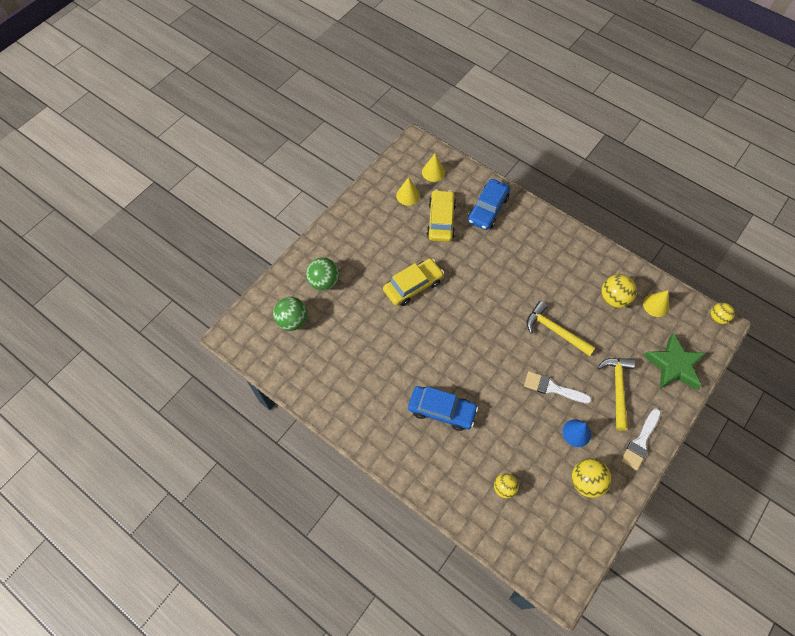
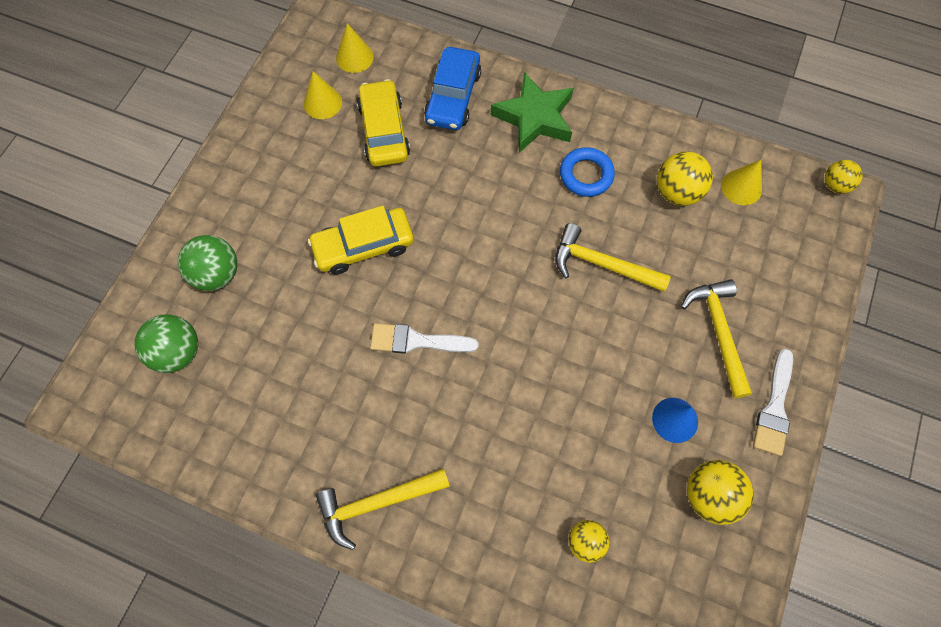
camera: 15 degrees left, 5 degrees up
yellow car [383,258,444,306] -> yellow car turned 150 degrees counterclockwise [308,206,414,274]
blue car [408,386,478,431] -> none
white brush [524,371,592,404] -> white brush moved to [370,323,478,354]
green star [643,333,706,390] -> green star moved to [491,72,573,153]
none -> yellow hammer [316,468,450,550]
none -> blue ring [560,147,615,197]

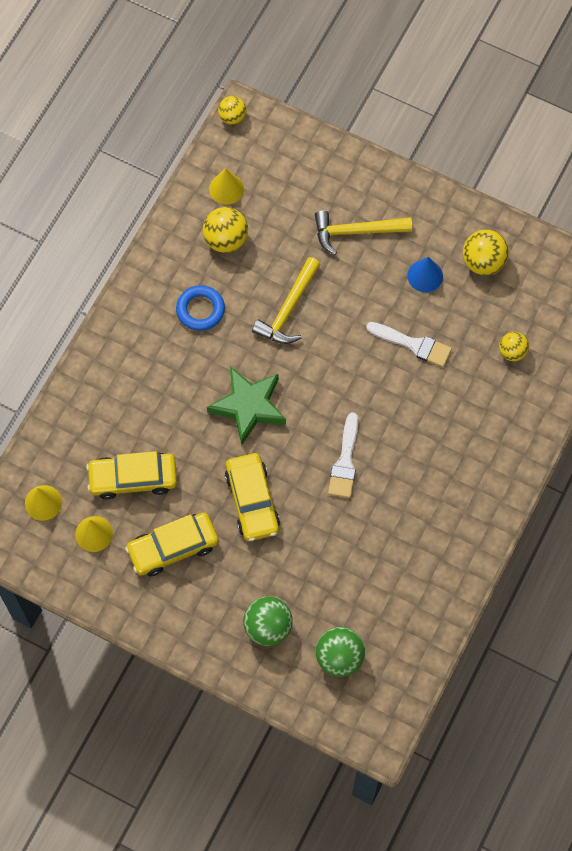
camera: 85 degrees left, 0 degrees up
yellow hammer [316,468,450,550] -> none
blue car [424,47,481,130] -> none
green star [491,72,573,153] -> green star moved to [207,367,286,445]
white brush [753,349,793,456] -> white brush moved to [366,322,452,367]
none -> yellow car [125,512,219,576]

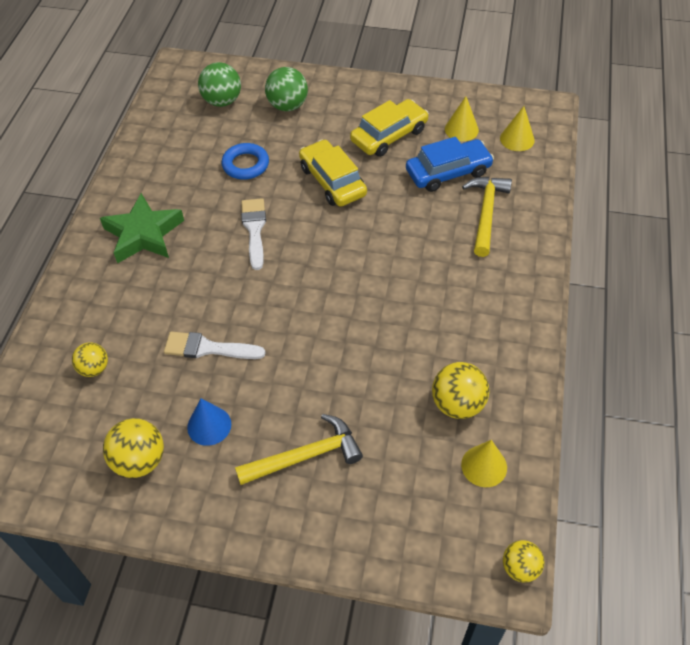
camera: 165 degrees right, 15 degrees down
yellow car [86,451,177,500] -> blue car [406,137,494,192]
blue ring [176,285,225,331] -> blue ring moved to [221,143,269,180]
green star [207,367,286,445] -> green star moved to [100,193,184,264]
yellow hammer [252,257,320,344] -> yellow hammer moved to [462,177,512,257]

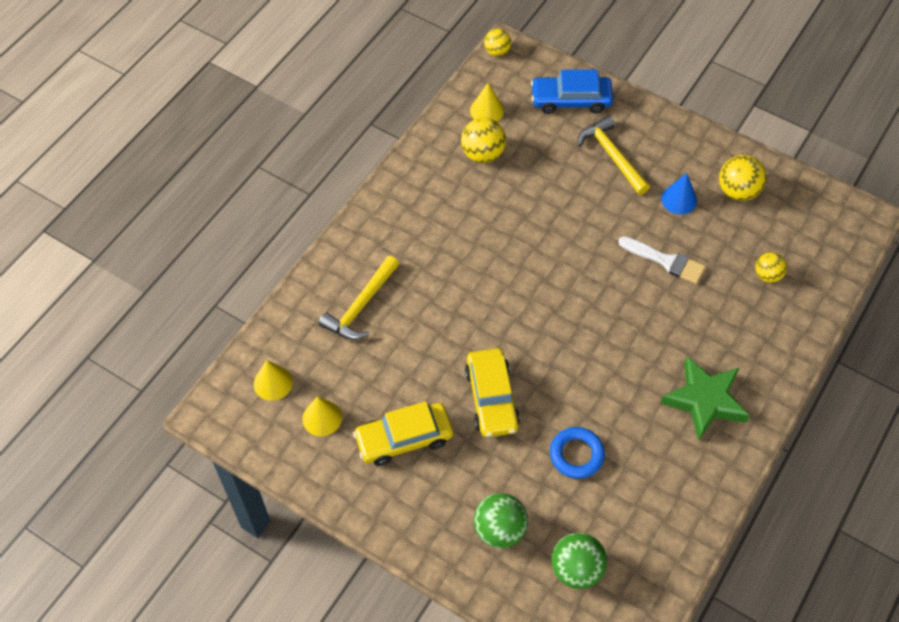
camera: 160 degrees left, 5 degrees up
yellow hammer [235,414,363,485] -> yellow hammer turned 60 degrees clockwise [578,115,650,195]
white brush [241,198,266,270] -> none
blue car [406,137,494,192] -> blue car moved to [531,69,613,114]

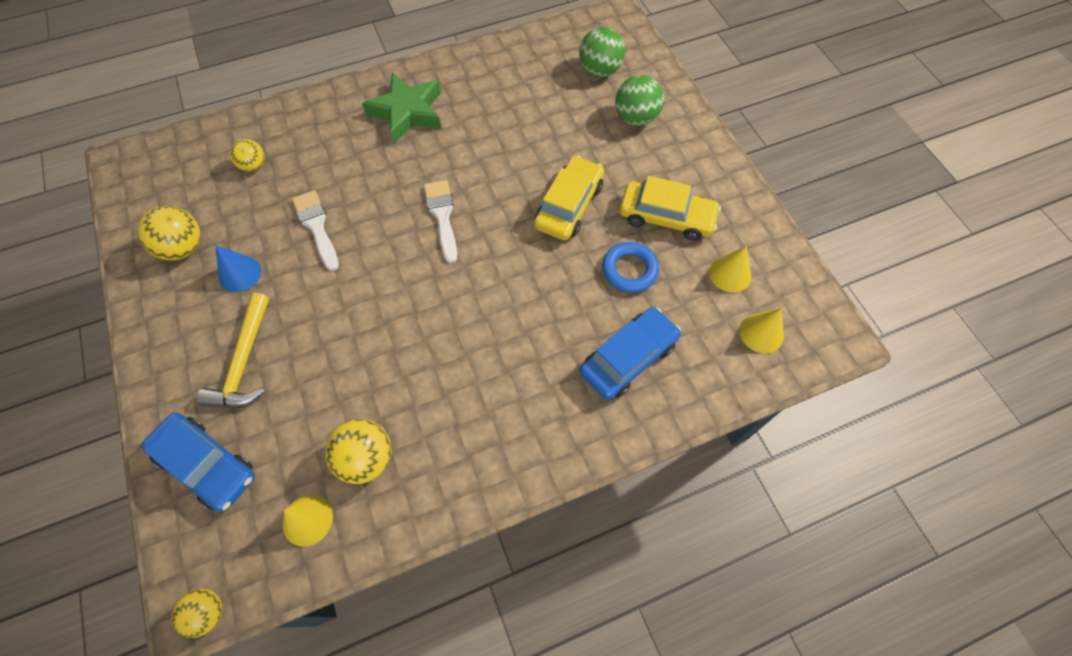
camera: 145 degrees left, 5 degrees up
yellow hammer [318,256,399,340] -> blue car [579,307,681,400]
blue ring [550,427,605,479] -> blue ring moved to [602,242,659,293]
none -> white brush [424,180,457,263]

